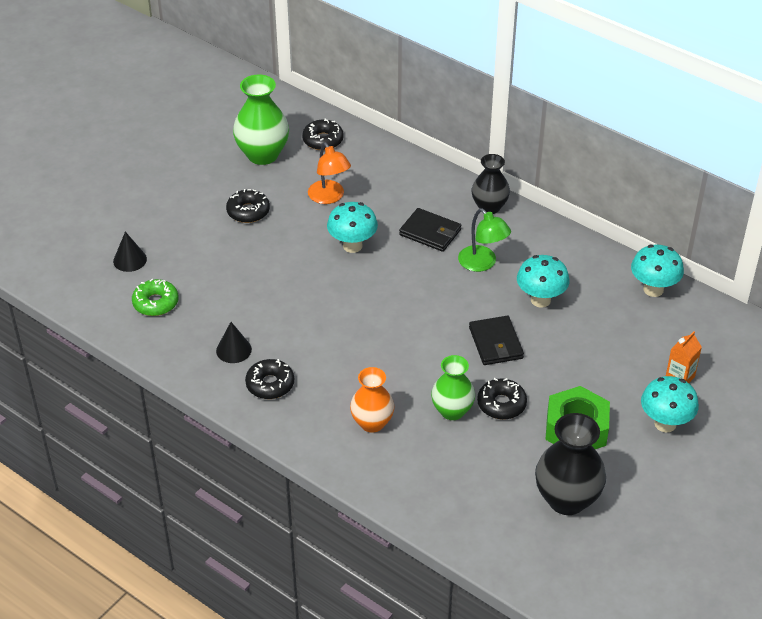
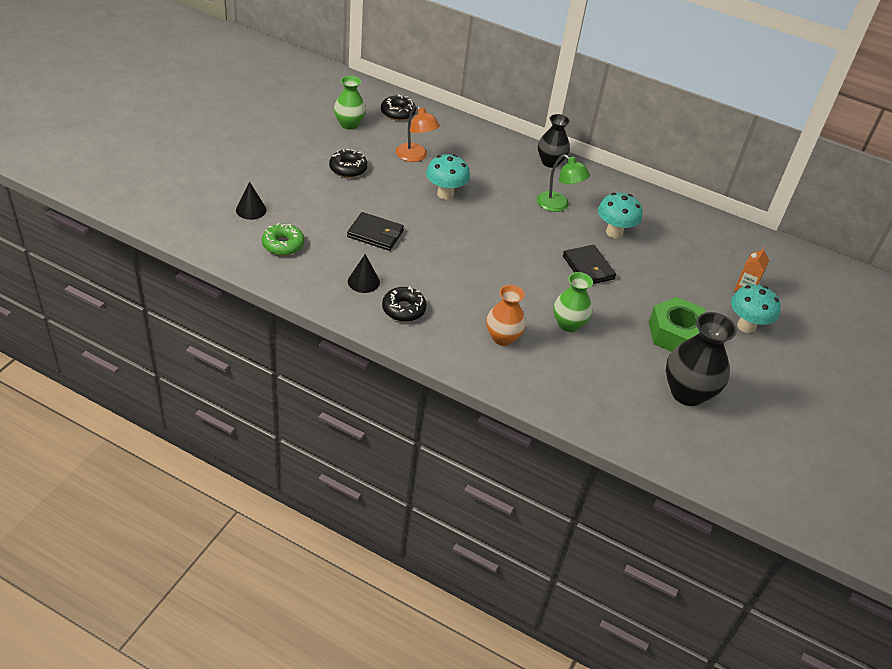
camera: 15 degrees left, 0 degrees up
green vase [233,74,289,165] -> green vase [334,76,366,130], size x0.66
black wallet [399,208,461,252] -> black wallet moved to [347,212,404,251]
black donut [477,378,527,420] -> none
turquoise mushroom [631,245,684,297] -> none

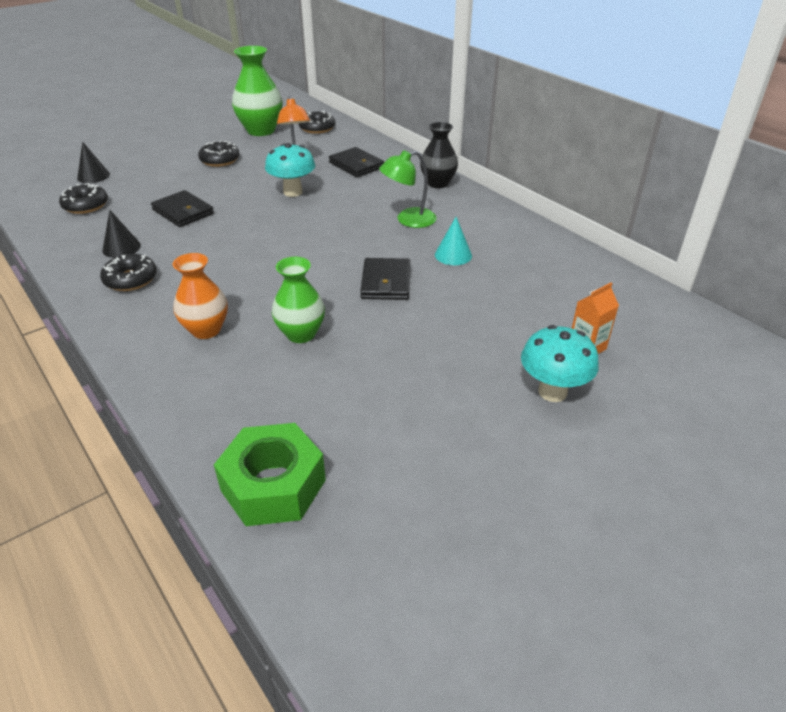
camera: 30 degrees right, 5 degrees down
green donut [262,223,304,256] -> black donut [59,183,108,214]
green vase [334,76,366,130] -> green vase [232,46,283,136], size x1.51
green lamp [537,154,590,212] -> green lamp turned 90 degrees clockwise [379,150,437,228]
turquoise mushroom [598,193,642,238] -> turquoise cone [435,217,472,265]
green nut [648,297,706,352] -> green nut moved to [214,423,326,526]
black vase [666,312,737,406] -> none
none -> black wallet [329,147,384,177]

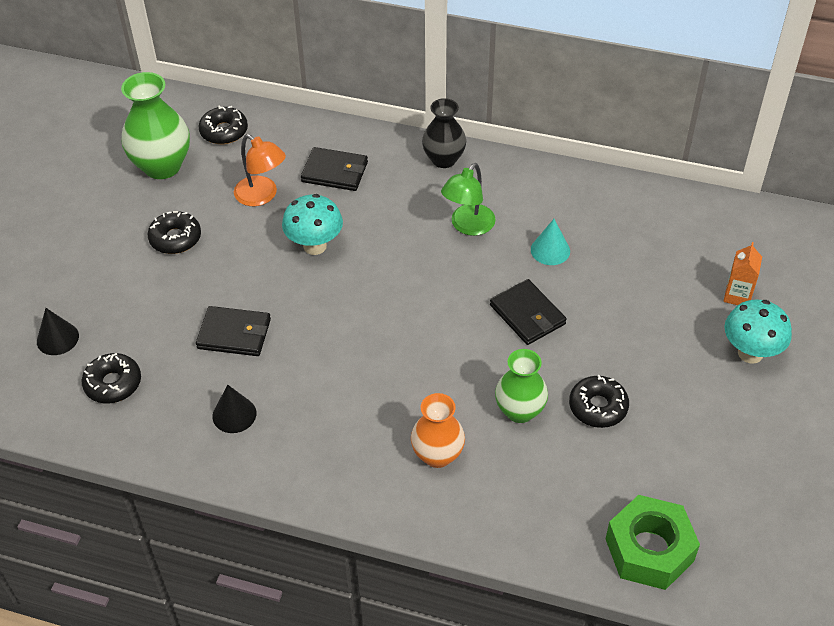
camera: 35 degrees left, 10 degrees up
black donut [100,254,157,291] -> black donut moved to [569,375,629,428]

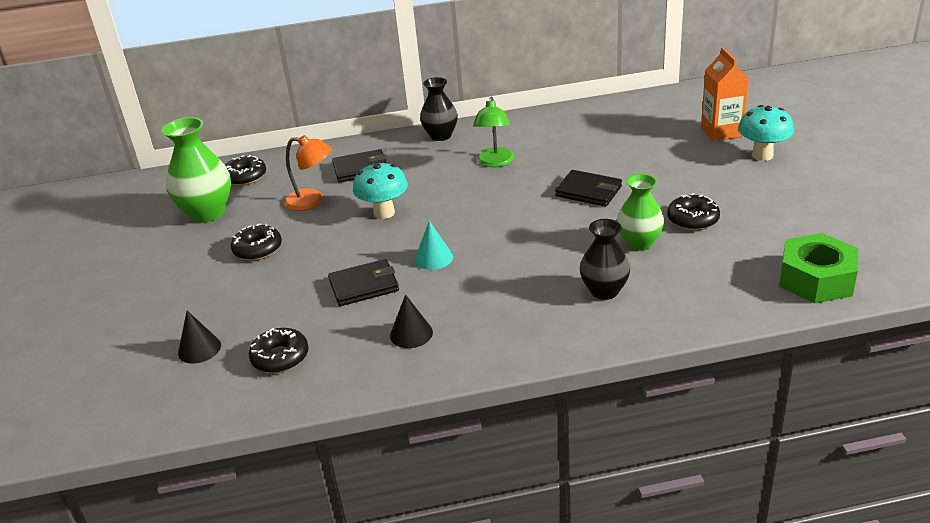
camera: 25 degrees left, 15 degrees down
orange vase [411,393,465,468] -> black vase [580,219,630,300]
turquoise cone [531,219,570,265] -> turquoise cone moved to [415,221,453,270]
orange carton [724,242,762,305] -> orange carton [701,47,749,141], size x1.56

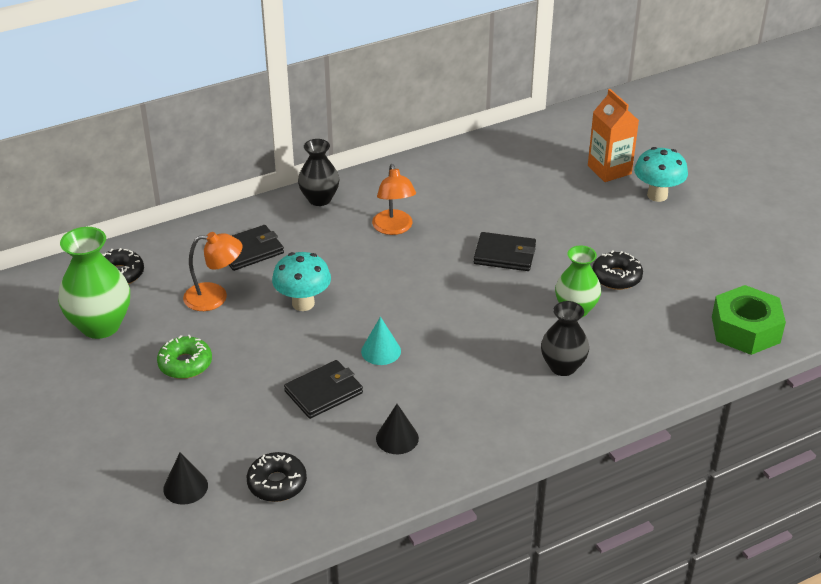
camera: 20 degrees left, 5 degrees up
black donut [231,223,282,261] -> green donut [157,335,212,379]
green lamp [473,97,515,167] -> orange lamp [372,164,416,235]

